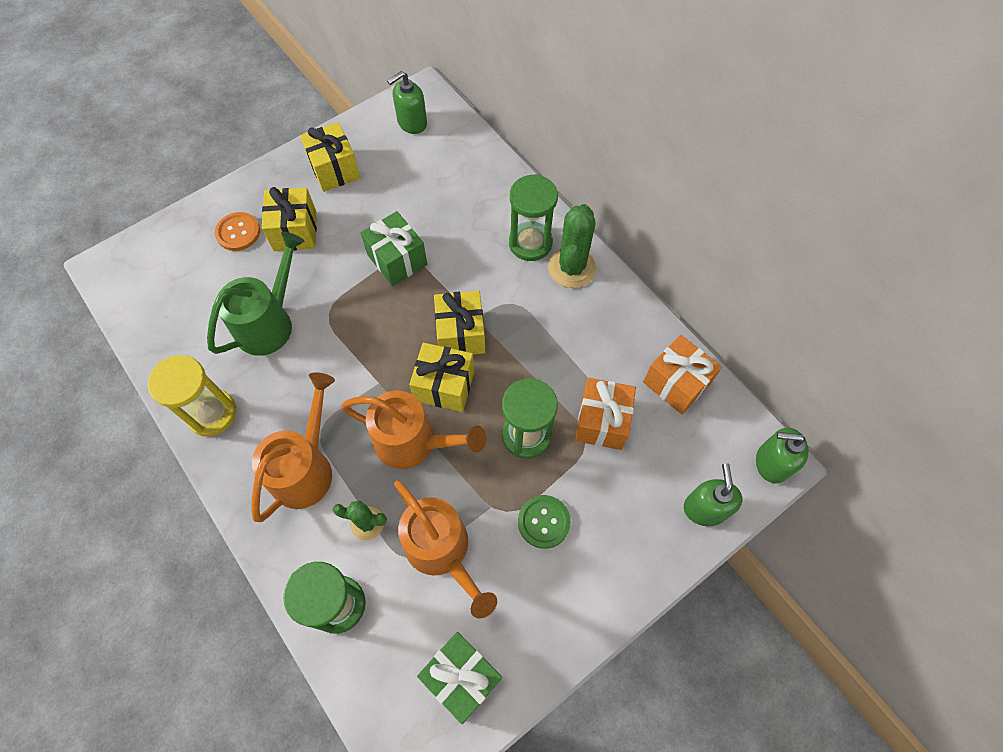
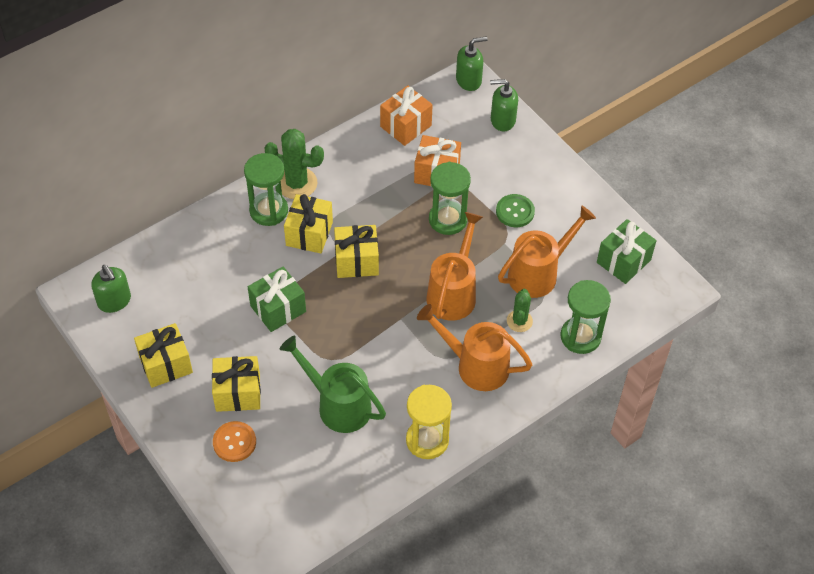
camera: 90 degrees left, 10 degrees down
yellow gift [409,343,474,412] -> yellow gift moved to [284,194,333,253]
green soap dispenser [756,428,809,483] -> green soap dispenser turned 120 degrees counterclockwise [456,36,488,91]

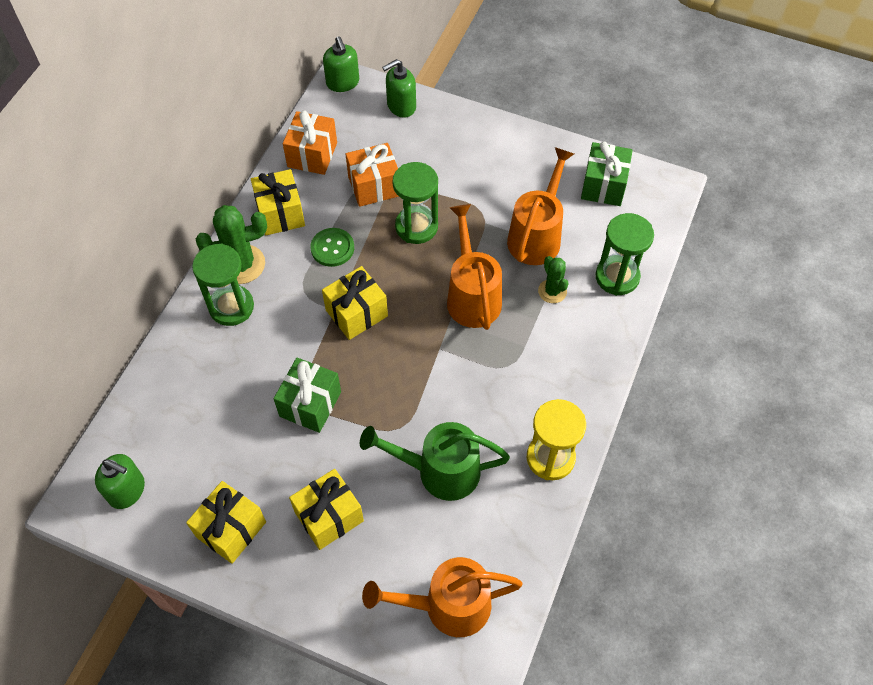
camera: 30 degrees left, 5 degrees up
orange button [213,421,256,462] -> none
yellow gift [284,194,333,253] -> yellow gift moved to [251,169,305,235]
orange watering can [417,304,532,391] -> orange watering can moved to [362,557,523,637]
green soap dispenser [456,36,488,91] -> green soap dispenser turned 120 degrees clockwise [323,36,359,92]
green button [496,194,535,227] -> green button moved to [310,228,354,267]

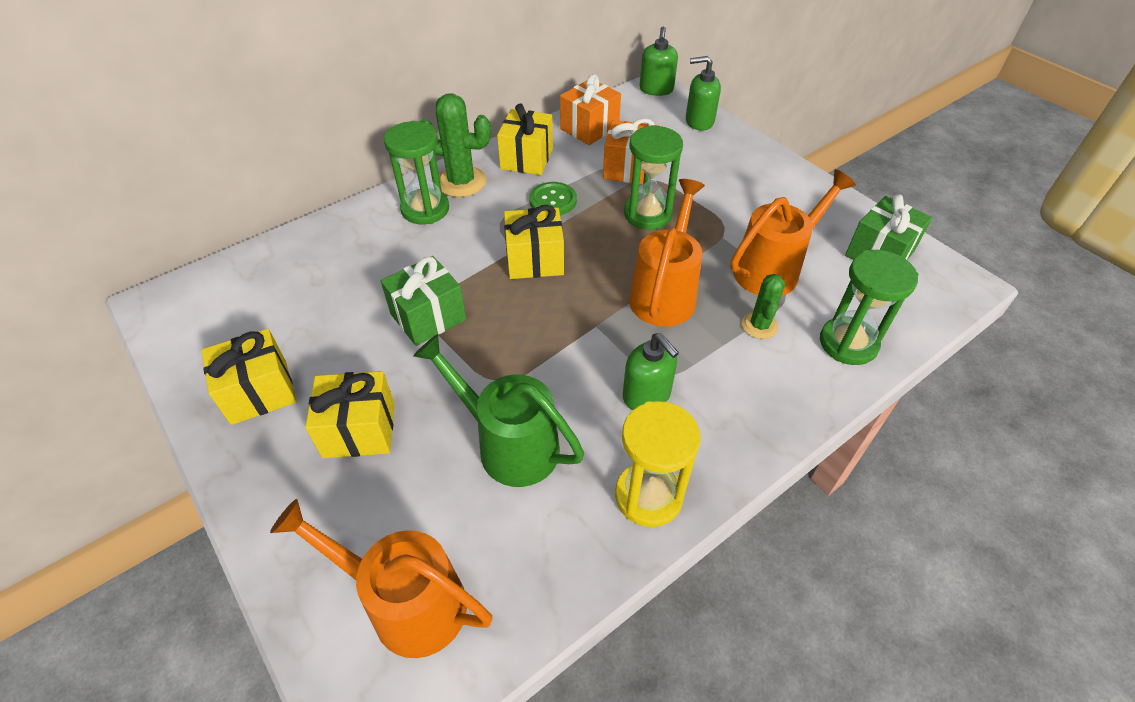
camera: 30 degrees right, 10 degrees down
green soap dispenser [95,454,145,509] -> green soap dispenser moved to [623,333,679,410]

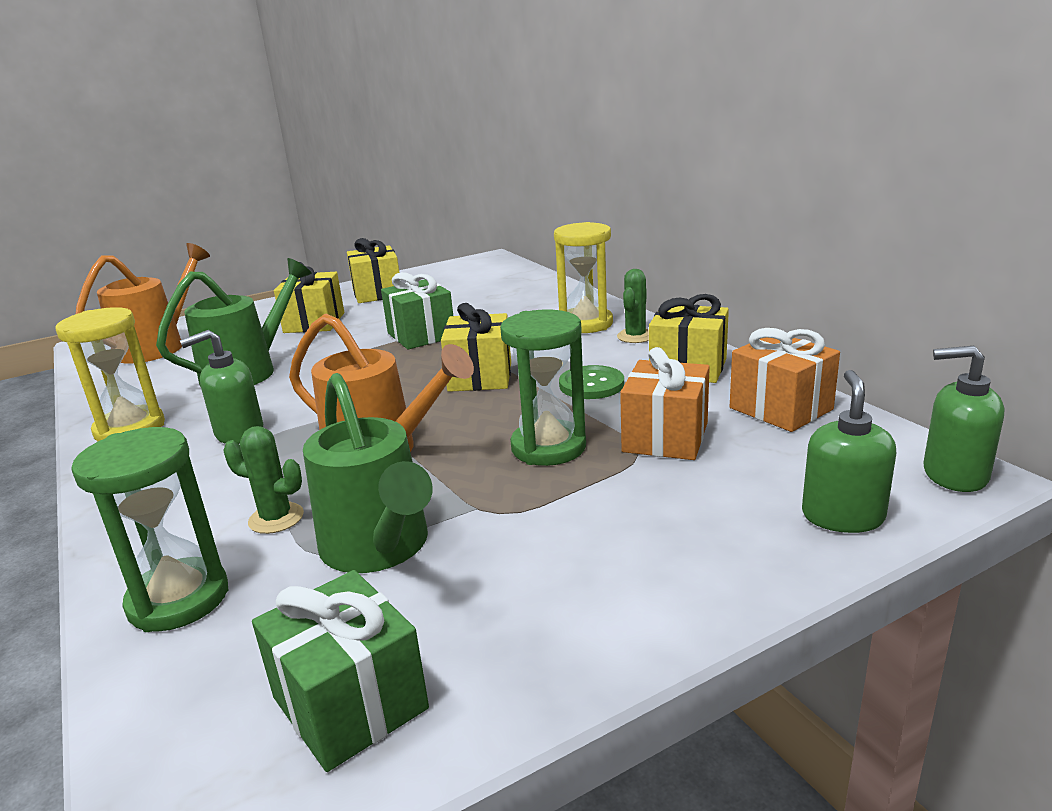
camera: 100 degrees right, 25 degrees down
green hourglass [384,121,449,224] -> yellow hourglass [554,222,613,333]
green cactus [420,93,491,197] -> green cactus [617,269,649,343], size x0.60
orange watering can [731,169,856,296] -> green watering can [303,373,433,573]

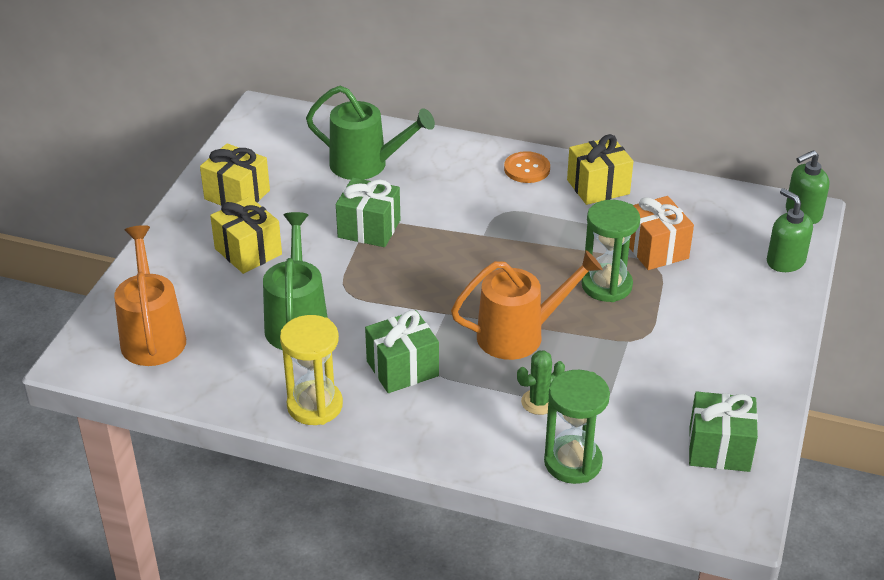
camera: 45 degrees left, 15 degrees up
green soap dispenser [180,330,263,444] -> green gift [365,310,439,393]
green watering can [303,373,433,573] -> green watering can moved to [306,86,435,180]
yellow gift [441,303,511,392] -> none
yellow hourglass [554,222,613,333] -> none
green button [559,365,624,399] -> none
green cactus [617,269,649,343] -> orange button [504,151,550,183]
orange gift [730,328,840,432] -> none

